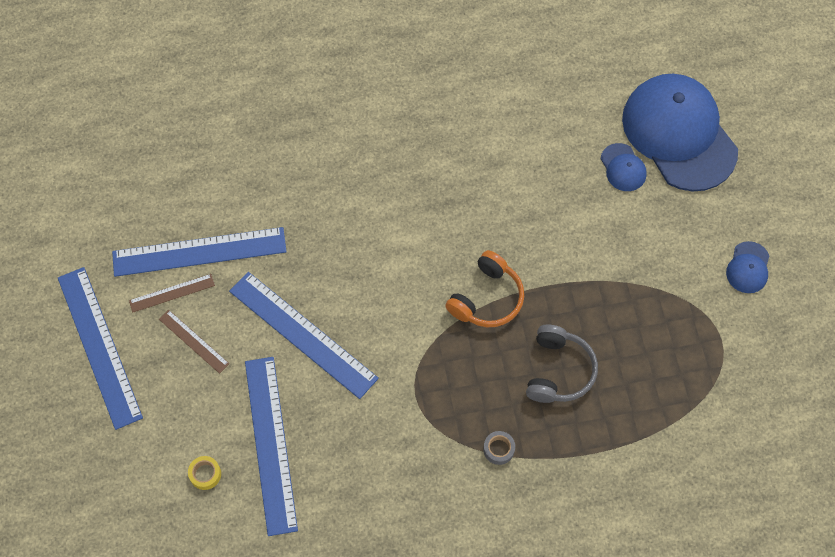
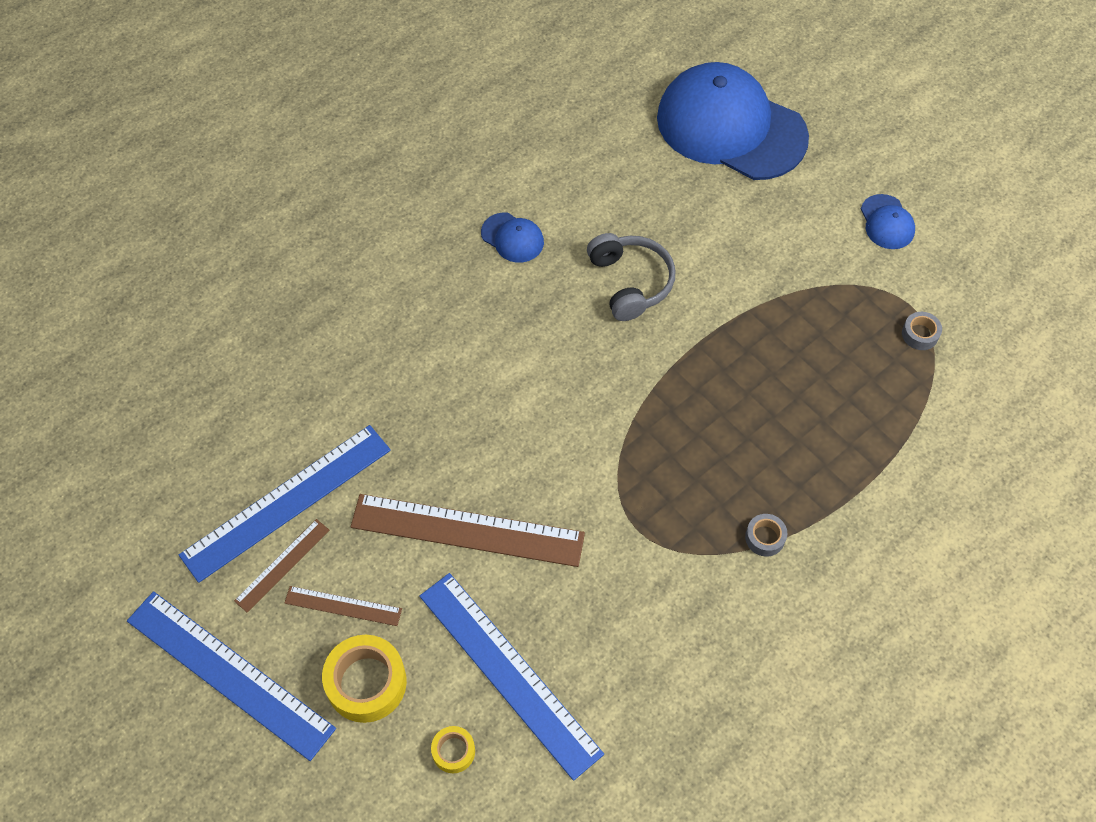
camera: 30 degrees left, 5 degrees down
blue ruler [229,272,379,399] -> brown ruler [351,494,585,567]
orange headphones [445,250,524,327] -> none
grey headphones [526,325,598,403] -> grey headphones moved to [587,233,676,321]
blue cap [601,143,647,191] -> blue cap moved to [481,213,544,263]
none -> yellow tape [322,635,407,723]
none -> grey tape [902,312,942,350]

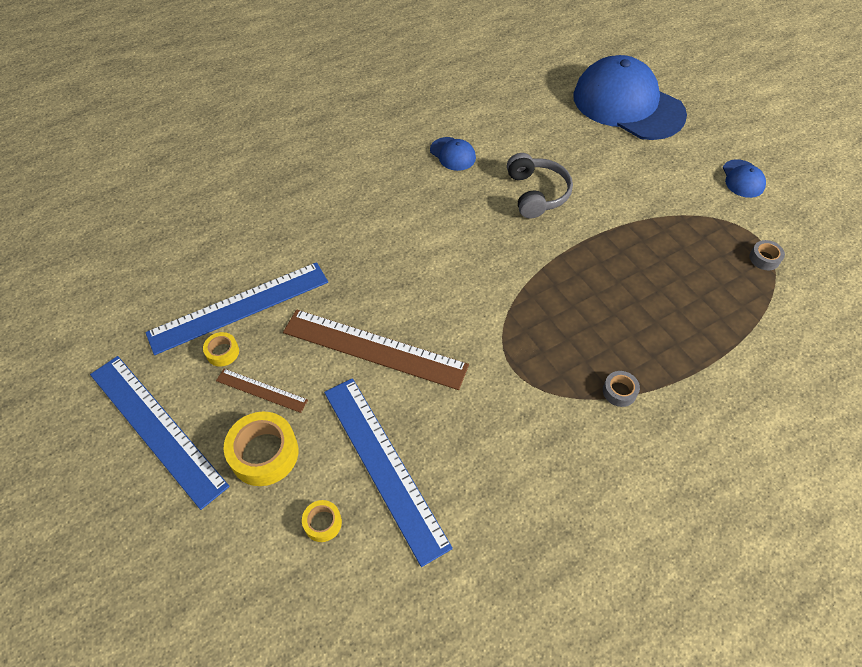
camera: 10 degrees right, 5 degrees down
brown ruler [234,519,329,612] -> yellow tape [203,332,239,367]

